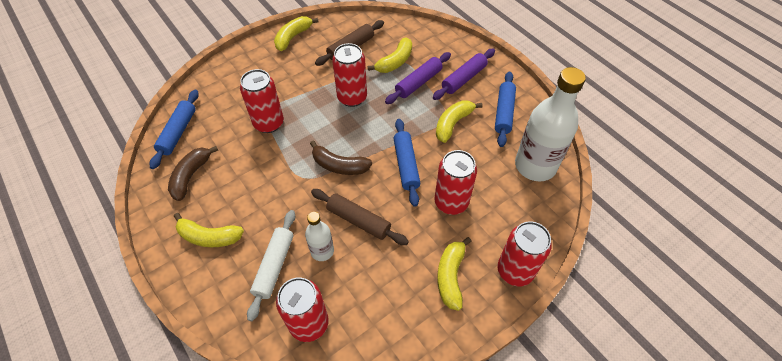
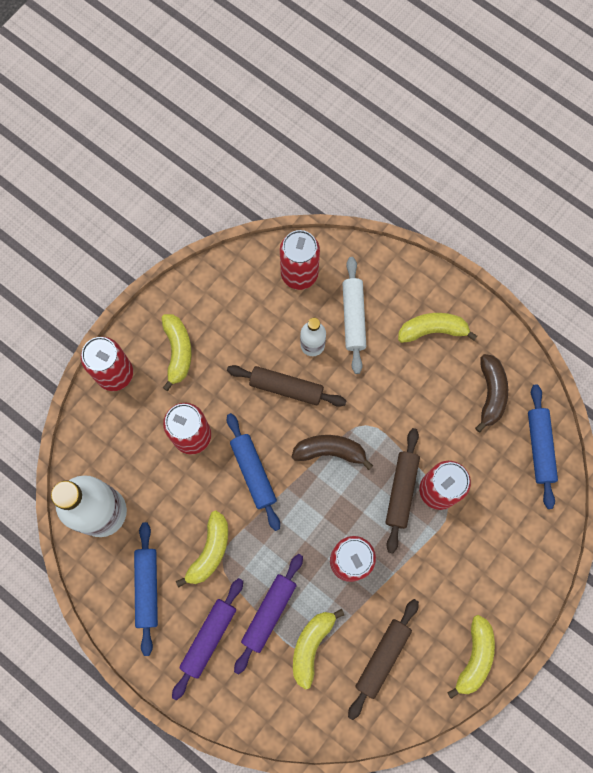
camera: 165 degrees right, 20 degrees up
none -> brown rolling pin [386,428,420,553]

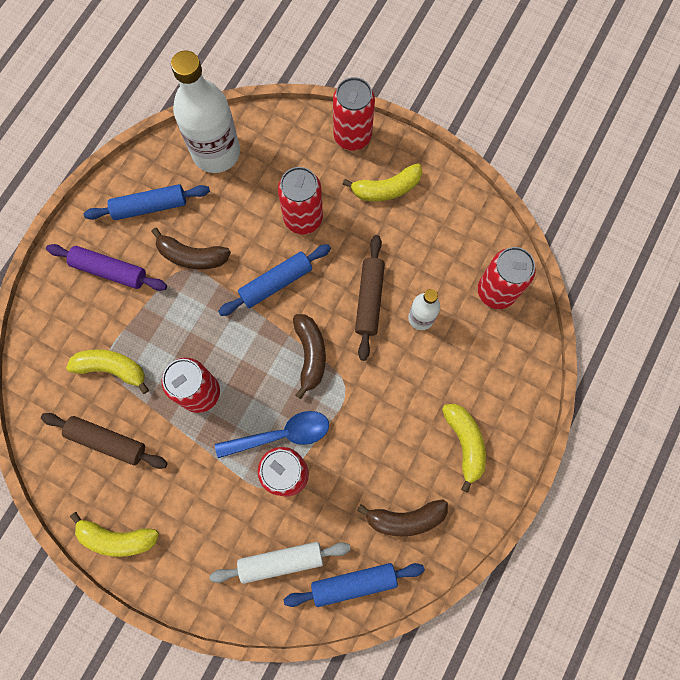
camera: 80 degrees right, 0 degrees up
yellow banana [176,510,228,587] -> brown banana [151,228,231,269]
purple rolling pin [234,554,303,674] -> none
white rolling pin [342,257,366,374] -> white rolling pin moved to [209,542,351,584]
brown rolling pin [386,428,420,553] -> blue spoon [215,411,329,458]

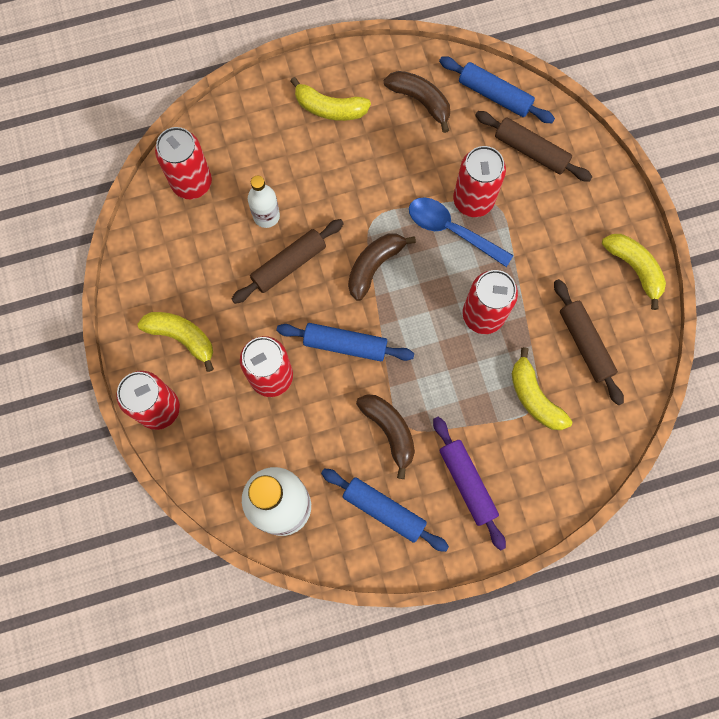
camera: 135 degrees left, 0 degrees up
white rolling pin [209,542,351,584] -> brown rolling pin [475,111,592,182]
yellow banana [442,404,486,493] -> yellow banana turned 105 degrees counterclockwise [290,77,371,121]

